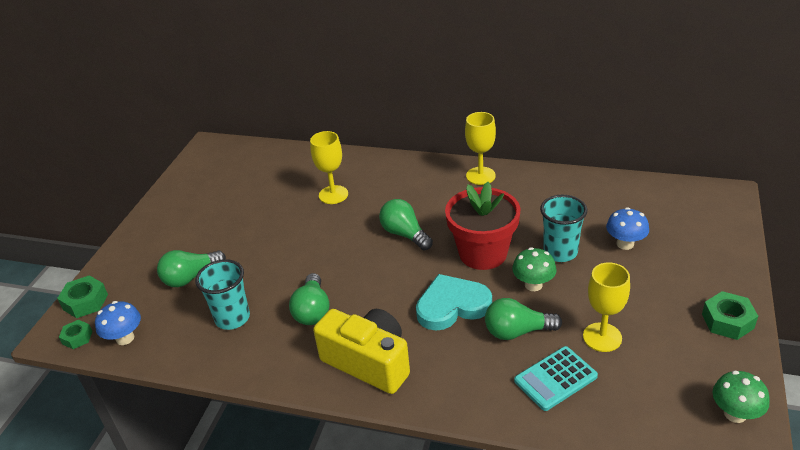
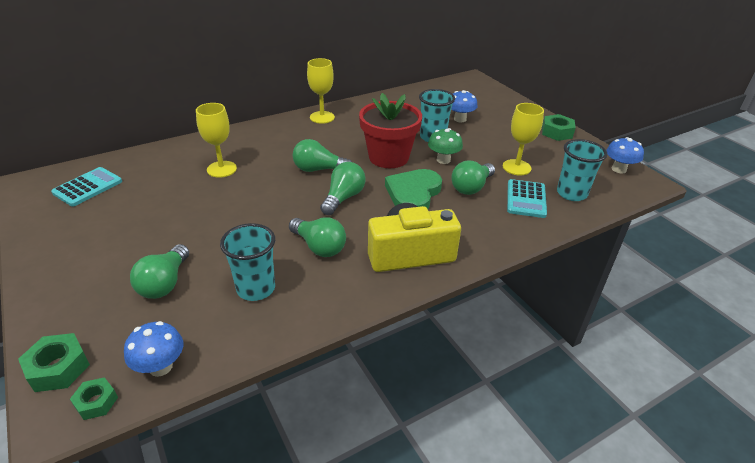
camera: 50 degrees left, 0 degrees up
turquoise heart [416,274,492,331] -> green heart [385,169,442,209]
green mushroom [713,371,770,423] -> blue mushroom [606,137,644,174]
none -> turquoise calculator [51,167,122,207]
none -> green light bulb [320,162,366,215]
none -> turquoise cup [557,139,607,201]

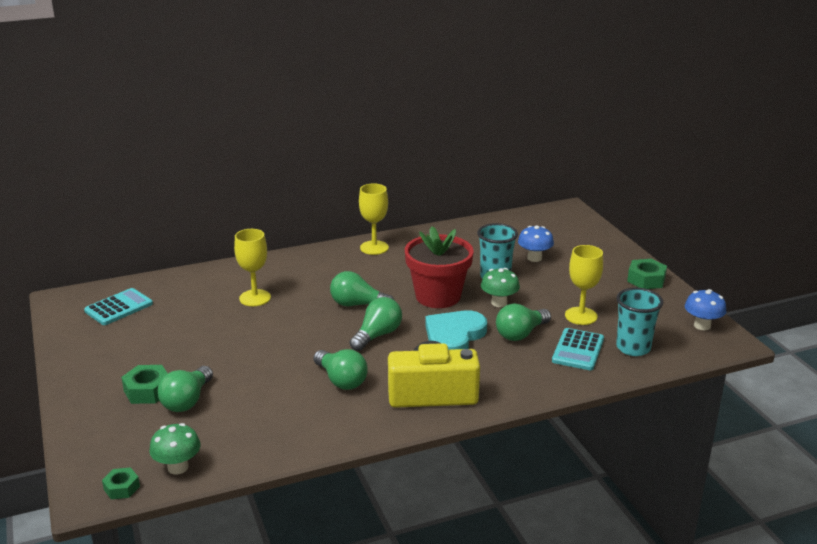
camera: 10 degrees right, 10 degrees down
green nut [18,333,90,392] -> green nut moved to [121,365,168,404]
blue mushroom [124,321,183,377] -> green mushroom [149,423,201,474]
turquoise cup [220,223,275,301] -> none
green heart [385,169,442,209] -> turquoise heart [425,310,487,350]

